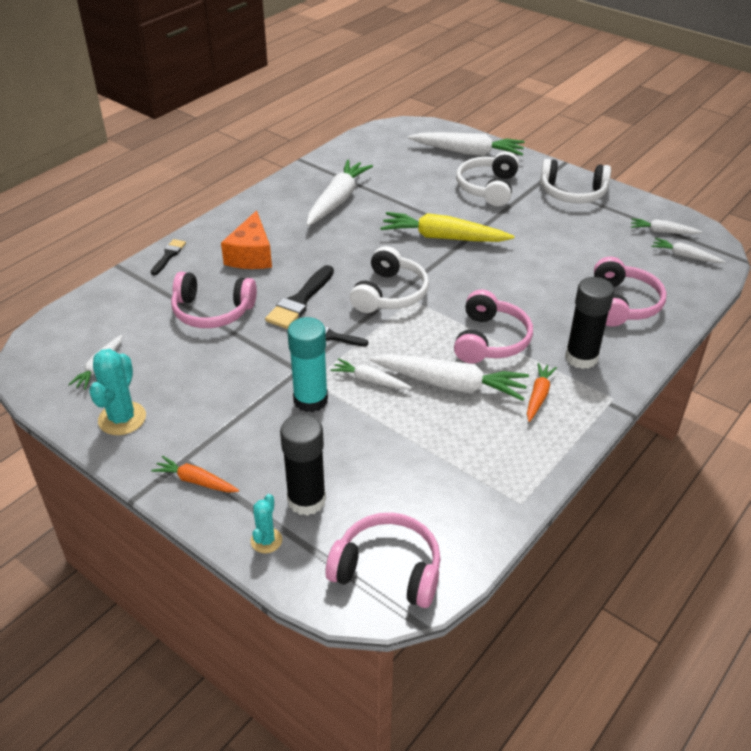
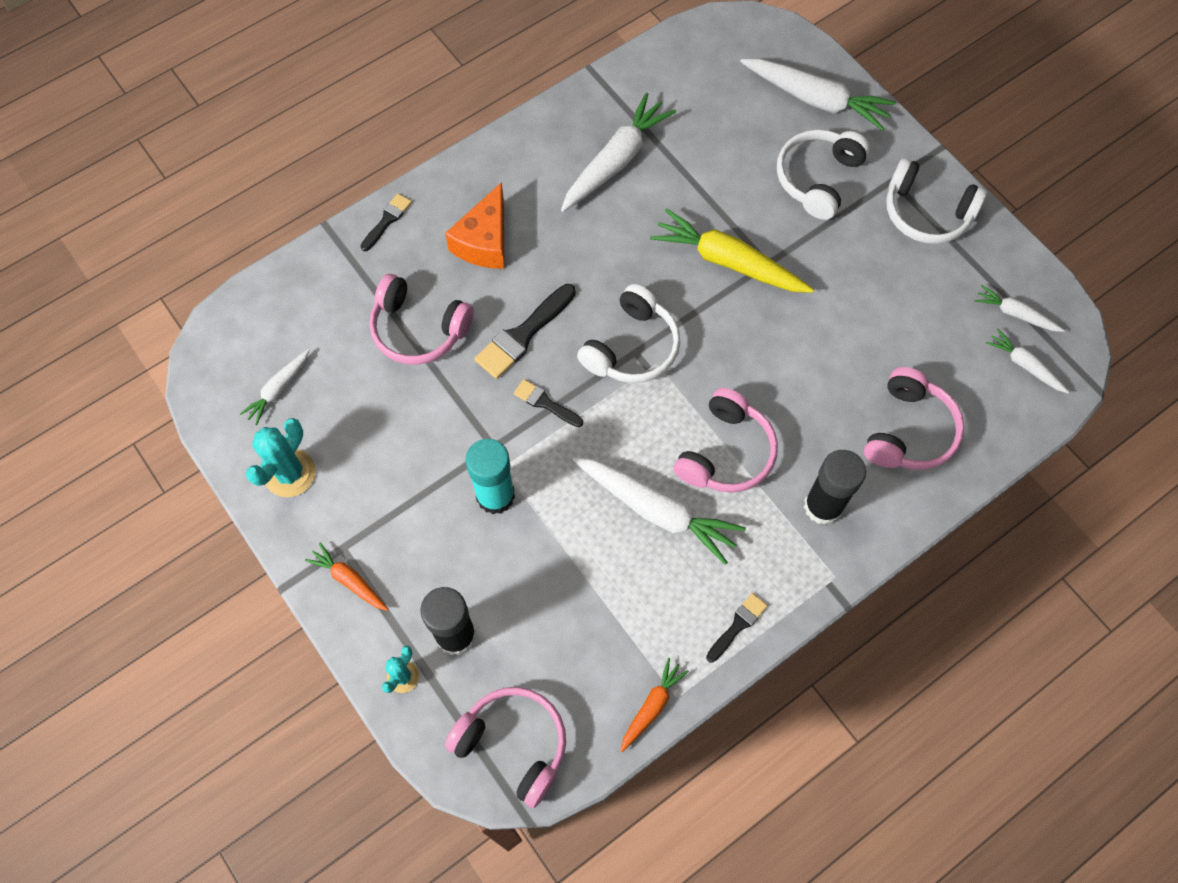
camera: 15 degrees right, 25 degrees up
white carrot [331,358,412,389] -> none
orange carrot [527,363,557,422] -> orange carrot moved to [620,658,689,752]
none -> black brush [706,593,768,663]

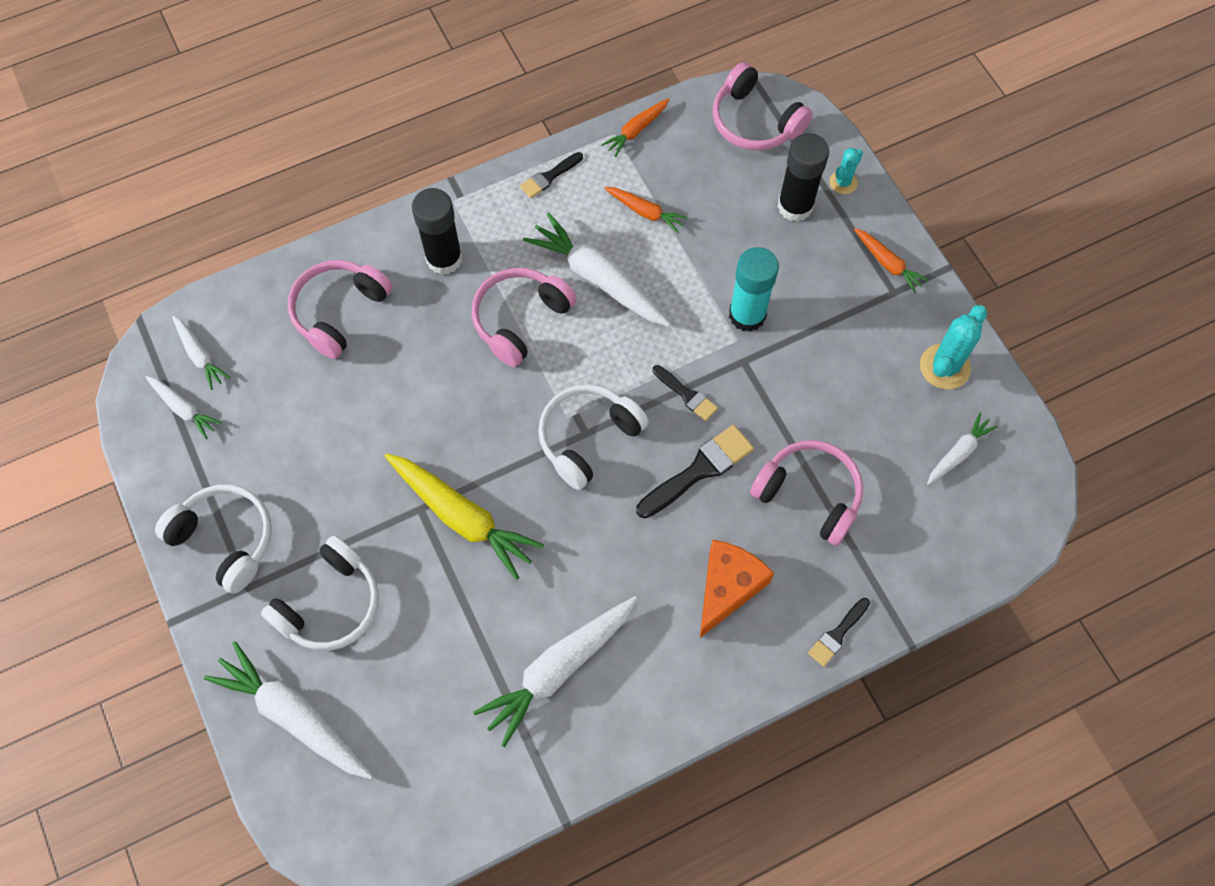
camera: 170 degrees left, 0 degrees up
none -> orange carrot [604,187,688,233]

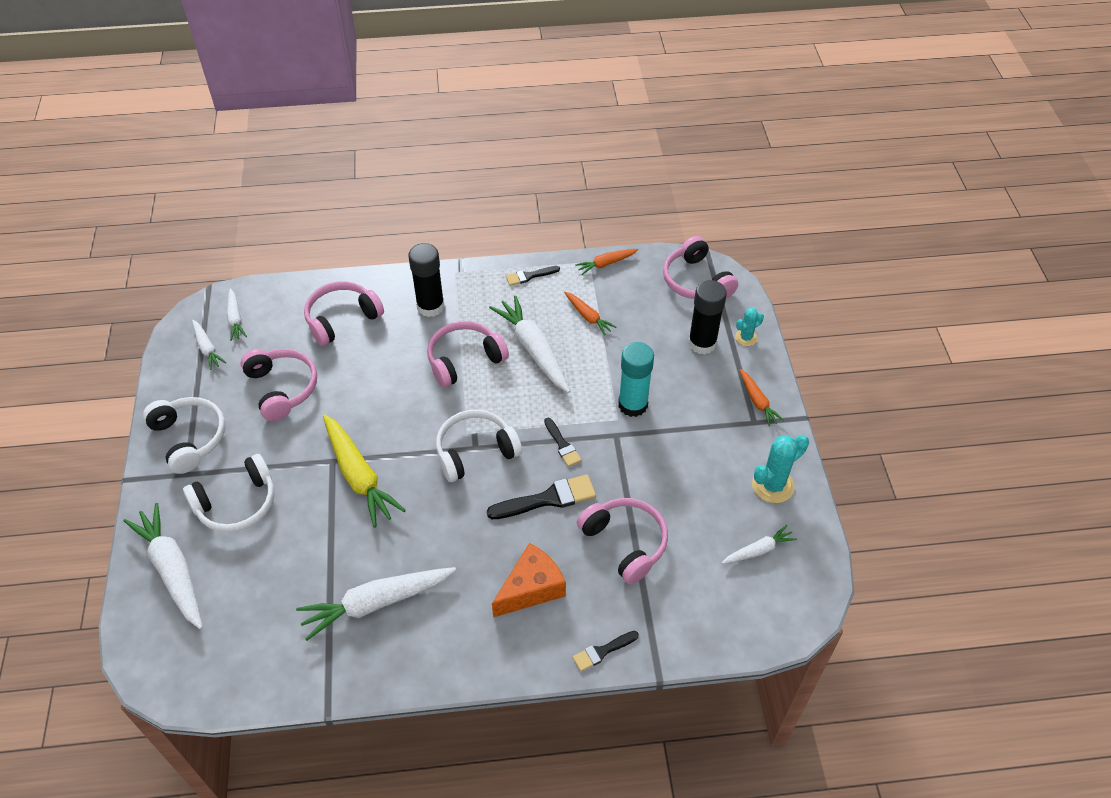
camera: 20 degrees right, 15 degrees down
none -> pink headphones [240,349,317,421]

